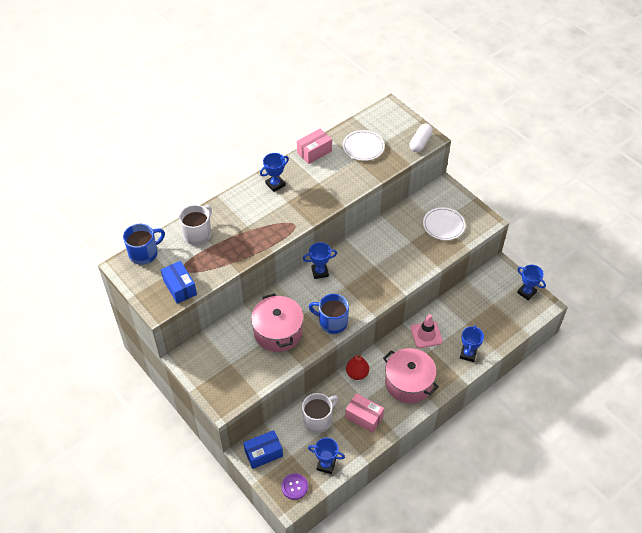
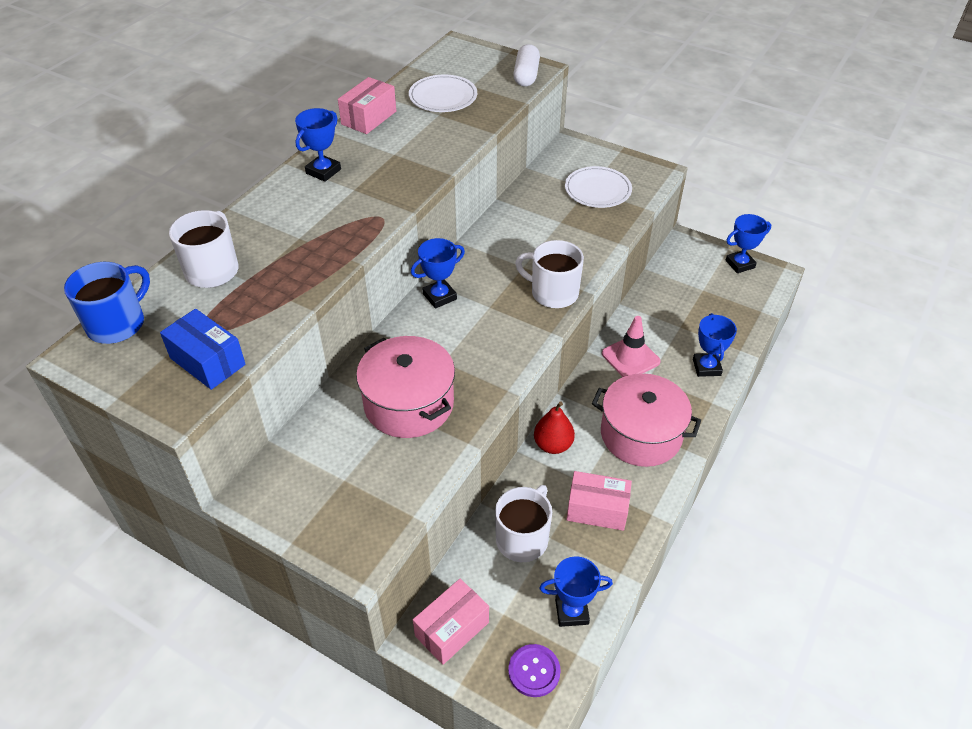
camera: 20 degrees left, 5 degrees down
blue box [243,430,283,469] -> pink box [413,579,489,665]
blue mug [309,294,349,334] -> none
blue trophy [517,265,546,301] -> blue trophy turned 45 degrees counterclockwise [726,214,771,273]
none -> white mug [515,240,584,308]

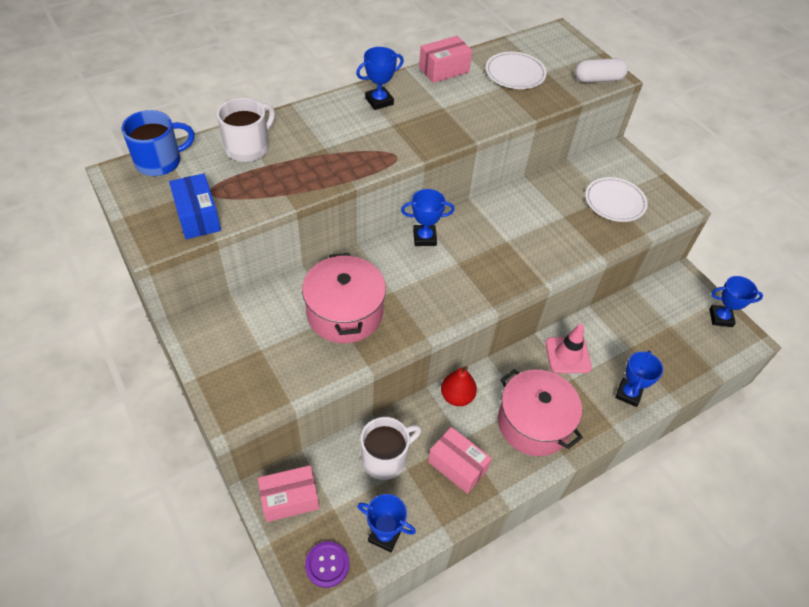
camera: 25 degrees right, 5 degrees up
white capsule [513,44,540,87] -> white capsule turned 45 degrees clockwise [575,58,628,83]
white mug [515,240,584,308] -> none

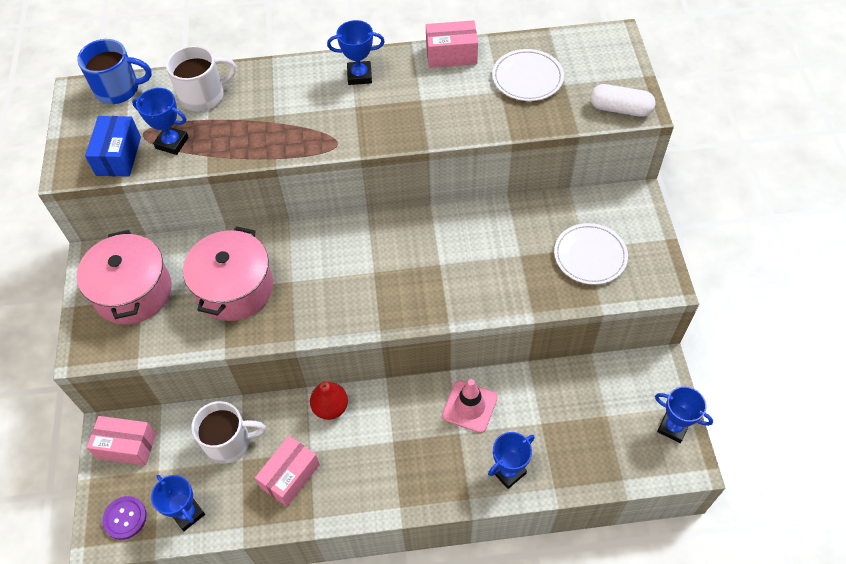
camera: 30 degrees right, 5 degrees up
blue trophy [401,189,454,246] -> blue trophy moved to [132,88,189,155]
pink box [428,427,492,494] -> pink box turned 60 degrees clockwise [255,436,320,507]
pink pot [498,369,583,456] -> pink pot moved to [76,230,171,324]

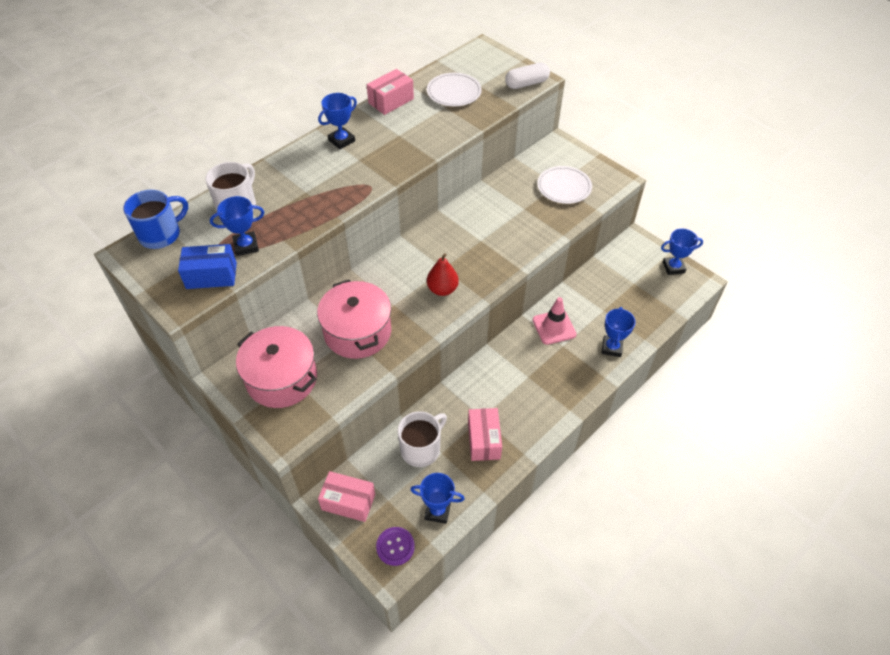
camera: 40 degrees left, 5 degrees down
blue box [85,116,141,176] -> blue box turned 60 degrees counterclockwise [178,244,237,289]
pink box [87,416,156,465] -> pink box turned 45 degrees clockwise [318,471,375,522]
red pear [310,381,348,420] -> red pear moved to [427,253,459,296]

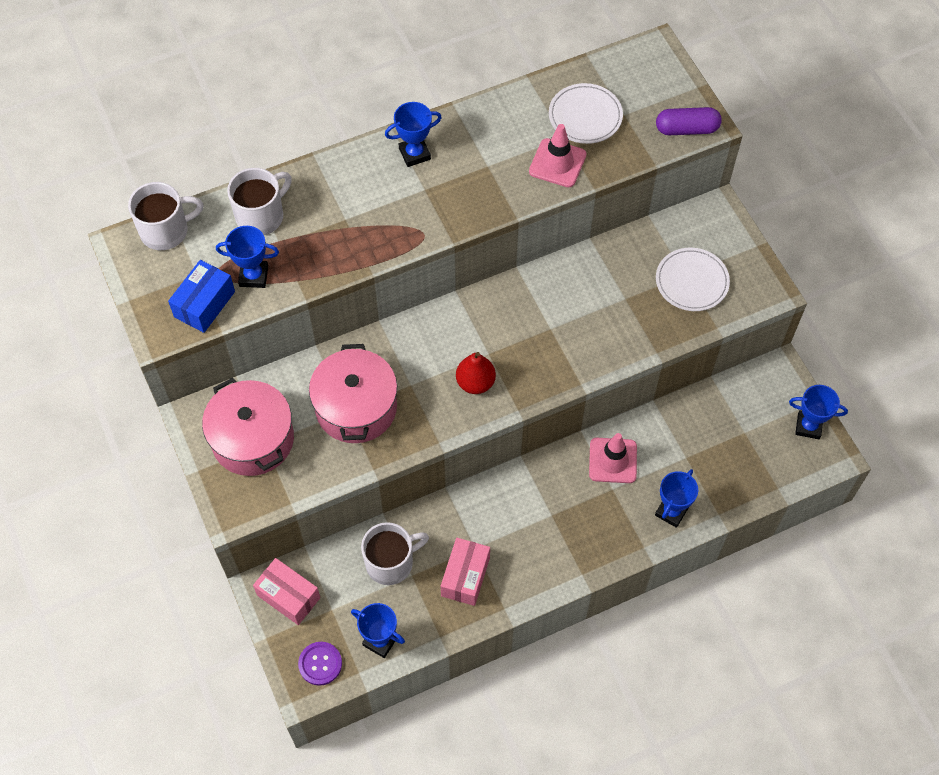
camera: 20 degrees right, 10 degrees up
blue mug [123,190,188,249] -> white mug [128,182,203,250]
blue box [178,244,237,289] -> blue box turned 75 degrees counterclockwise [168,260,235,333]
pink box [367,69,414,115] -> none
white capsule [505,63,550,89] -> purple capsule [656,107,722,135]
none -> pink traffic cone [529,124,587,187]

